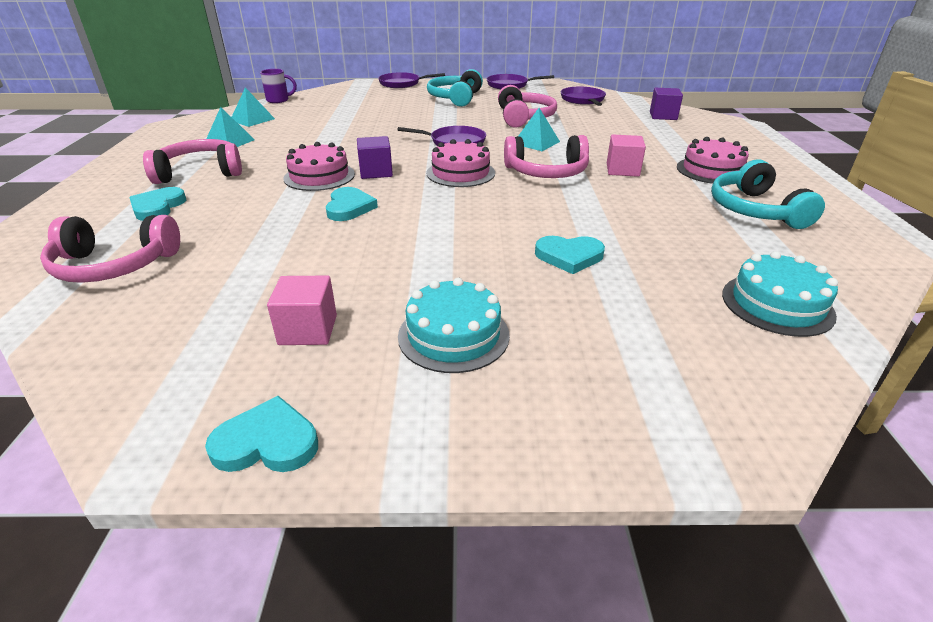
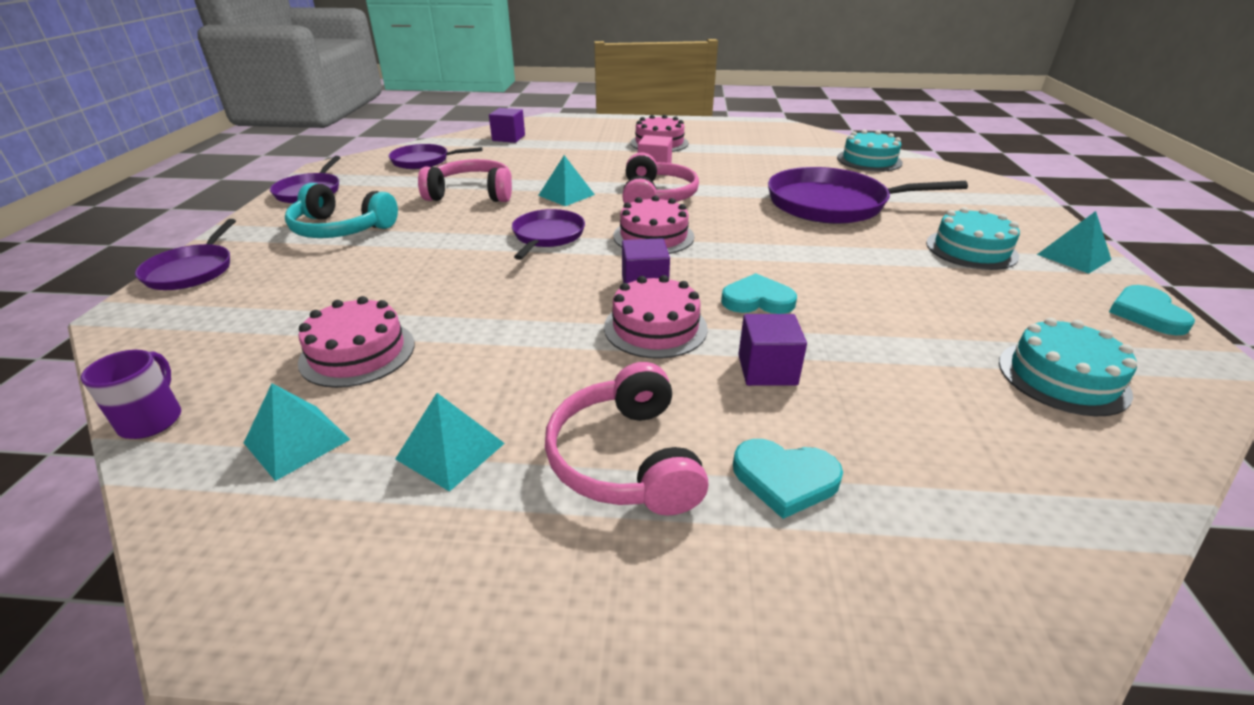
camera: 85 degrees left, 0 degrees up
pink headphones [40,215,180,283] -> none
pink cube [267,276,337,345] -> none
turquoise heart [535,236,605,274] -> purple pan [768,167,968,224]
turquoise headphones [711,159,825,229] -> none
none -> pink cake [298,296,414,388]
none -> purple cube [738,314,807,386]
none -> turquoise cake [999,318,1137,416]
none -> turquoise pyramid [1037,211,1111,274]

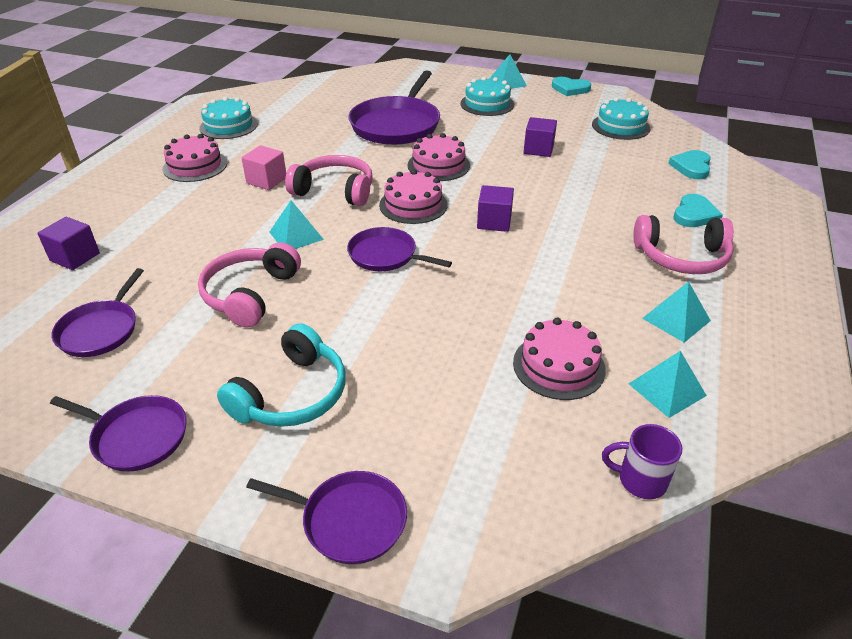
camera: 75 degrees left, 5 degrees up
pink cake [604,275,708,359] -> pink cake moved to [408,133,470,181]
turquoise heart [721,273,797,314] -> turquoise heart moved to [668,150,711,180]
purple cube [738,314,807,386] -> purple cube moved to [524,117,557,157]
turquoise cake [837,130,903,172] -> turquoise cake moved to [200,97,258,139]

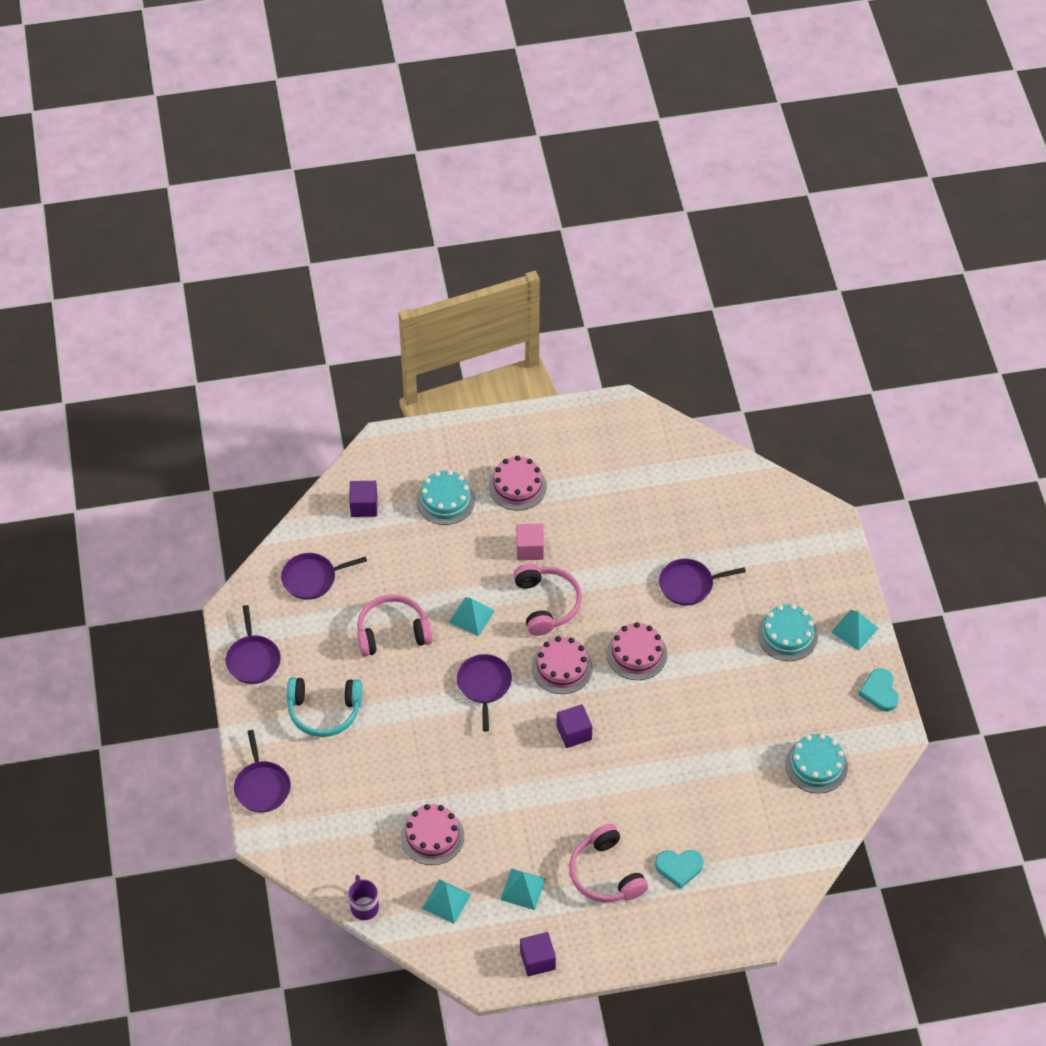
camera: 60 degrees right, 15 degrees up
turquoise cake [200,97,258,139] -> turquoise cake moved to [417,470,475,525]
purple pan [348,71,440,145] -> purple pan [659,559,746,606], size x0.57
purple cube [524,117,557,157] -> purple cube moved to [520,932,556,976]
turquoise heart [668,150,711,180] -> none

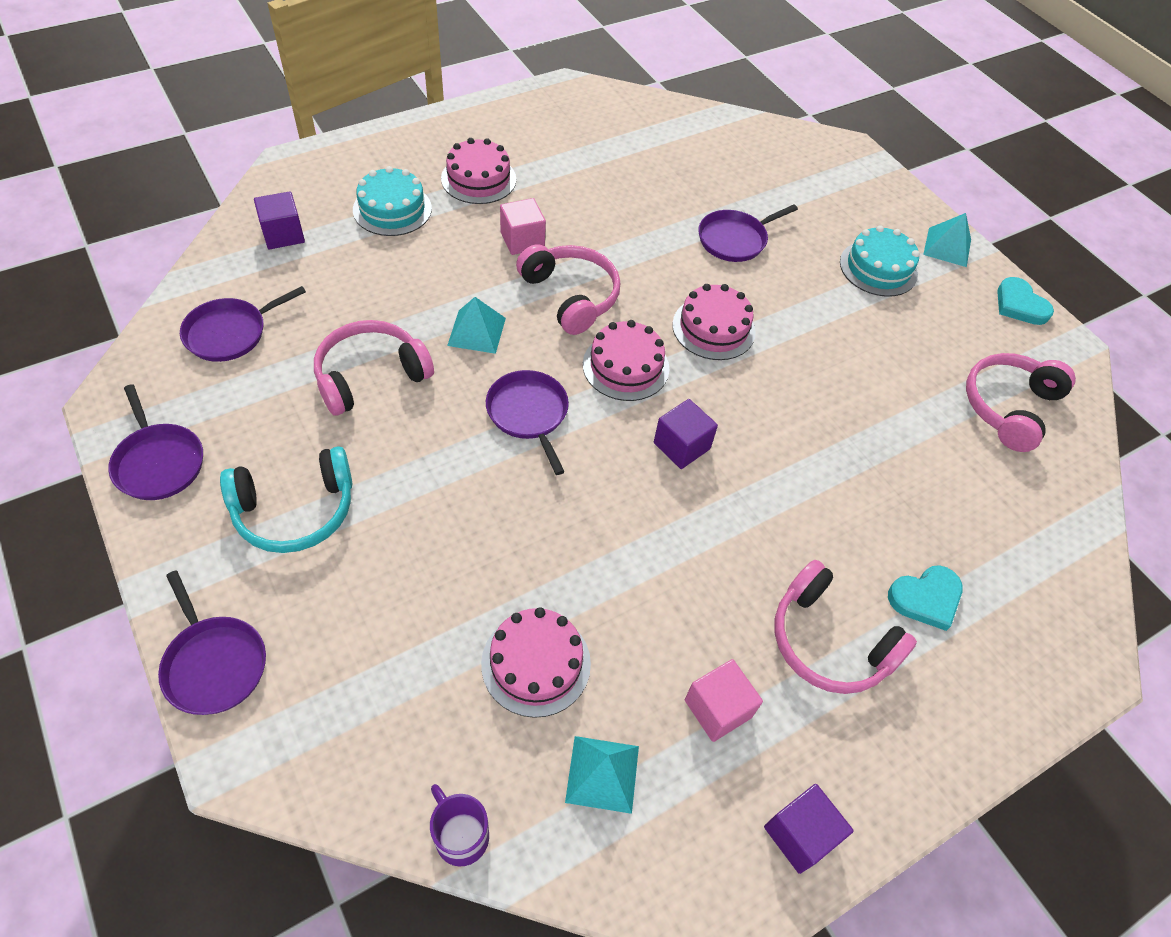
camera: 25 degrees left, 0 degrees up
turquoise pyramid [500,868,546,910] -> pink cube [685,659,763,742]
turquoise cake [785,734,848,794] -> pink headphones [966,353,1076,452]

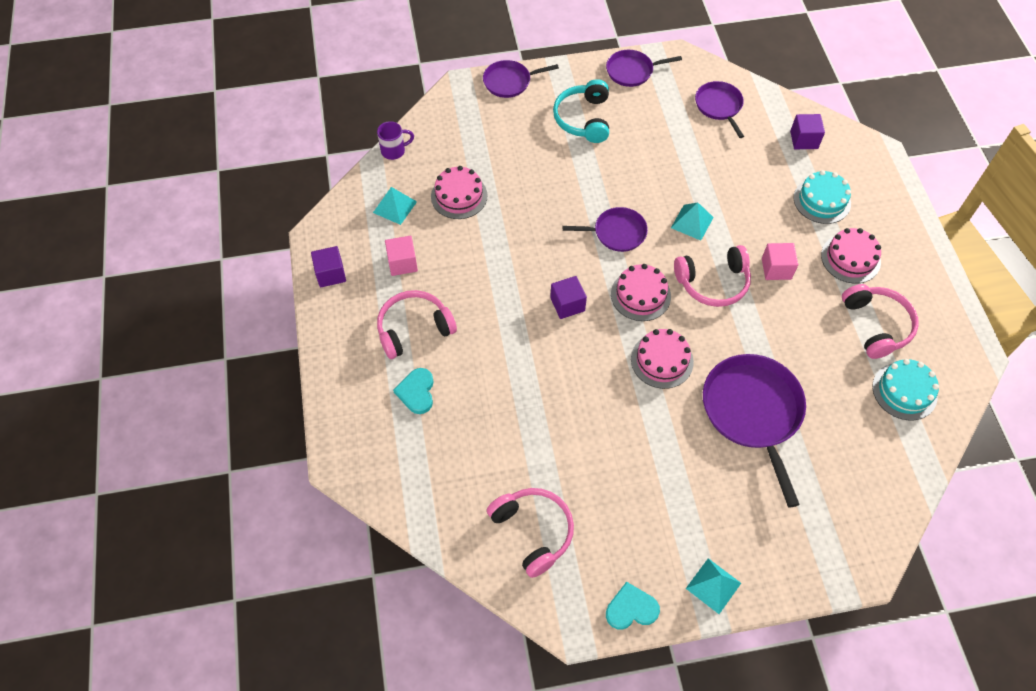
camera: 115 degrees right, 5 degrees up
pink headphones [314,320,434,416] -> pink headphones moved to [842,284,919,359]
purple pan [698,204,798,262] -> purple pan [703,354,806,508], size x1.76
turquoise cake [840,225,920,297] -> turquoise cake moved to [872,359,939,420]

